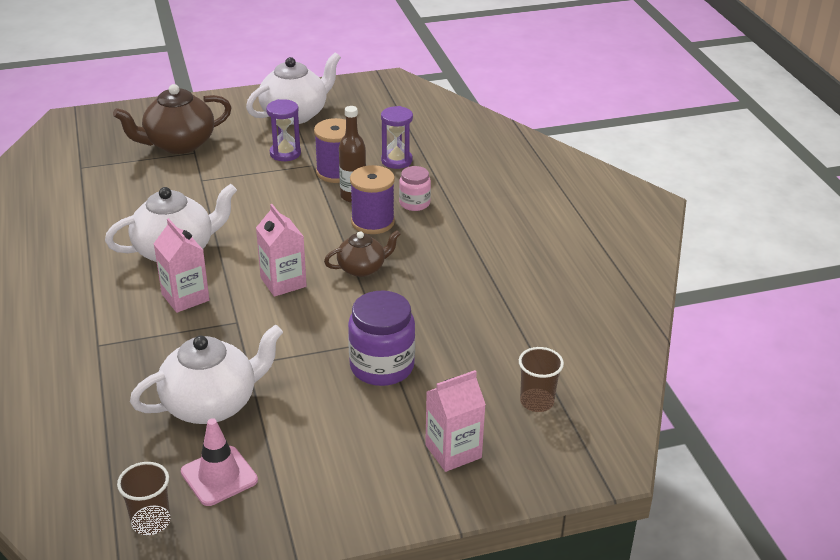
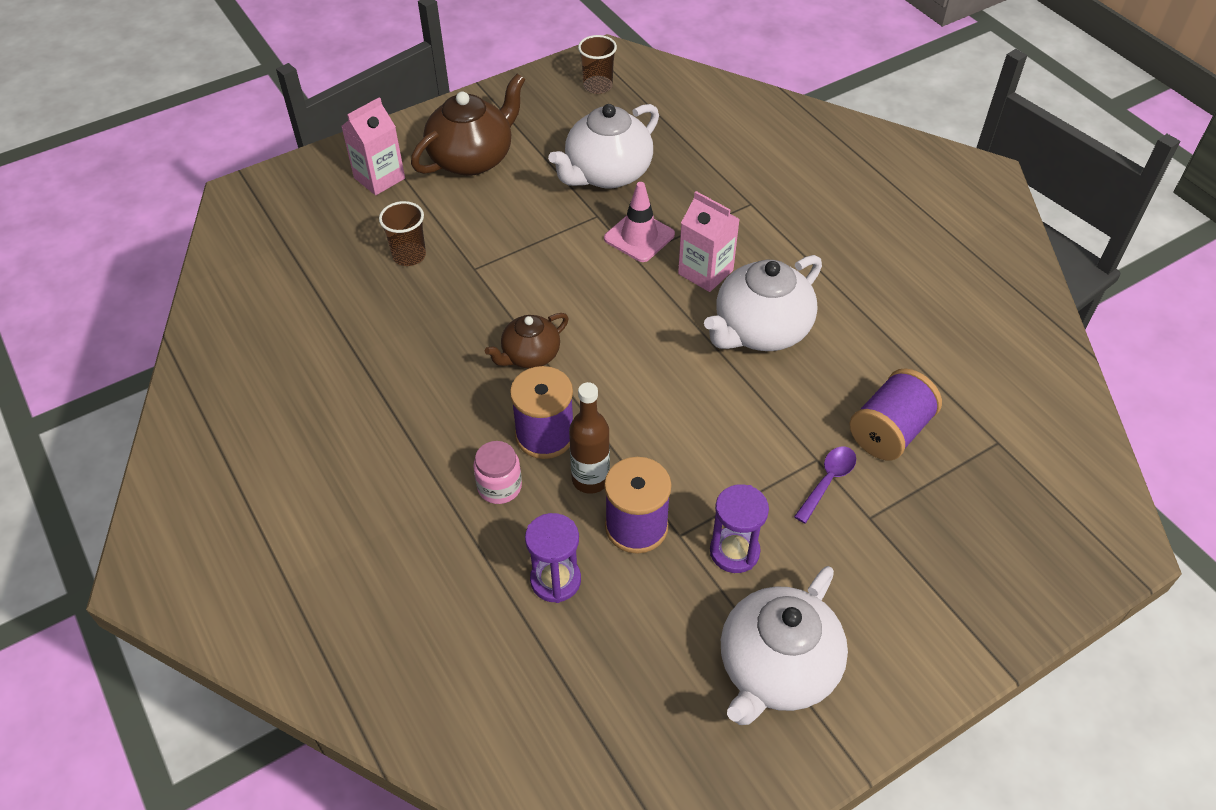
camera: 165 degrees right, 15 degrees up
brown teapot [113,84,232,154] -> brown teapot moved to [411,74,525,176]
pink traffic cone [181,418,258,506] -> pink traffic cone moved to [604,182,675,262]
pink carton [256,204,307,297] -> none
purple jar [348,291,415,386] -> none
brown cup [519,347,564,412] -> brown cup moved to [379,201,426,266]
none -> purple spoon [794,447,856,523]
none -> purple spool [849,368,942,461]

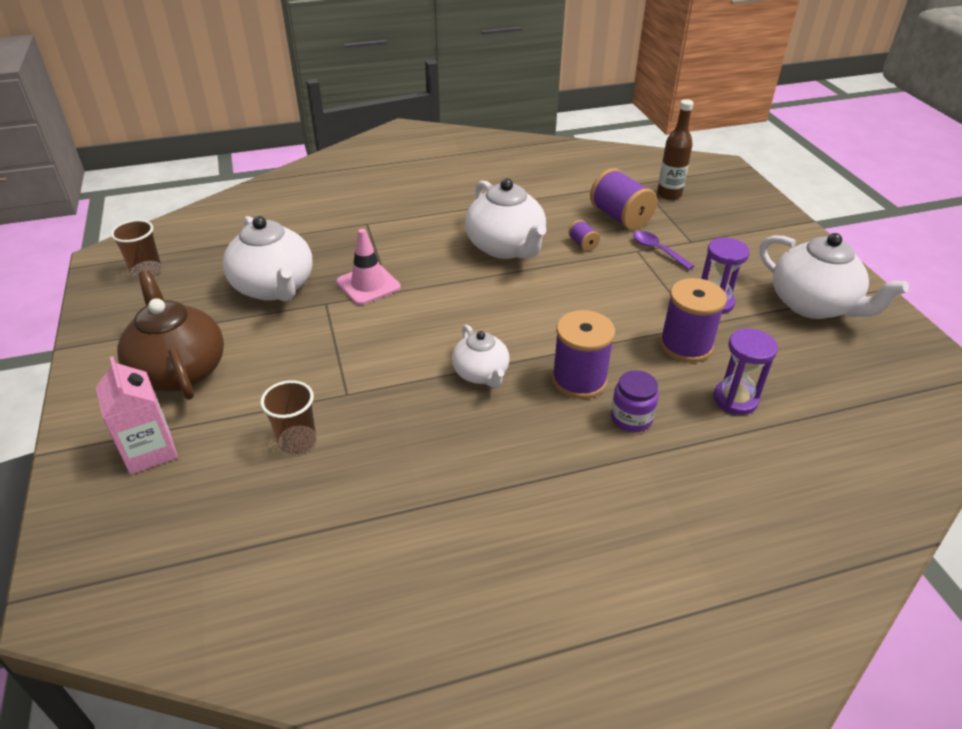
camera: 75 degrees left, 10 degrees down
pink jar [473,441,522,504] -> purple jar [611,370,659,432]
brown teapot [485,313,569,368] -> white teapot [452,325,510,388]
brown bottle [569,382,610,494] -> brown bottle moved to [657,99,694,200]
pink carton [678,191,740,292] -> none
none -> purple spool [568,220,600,251]

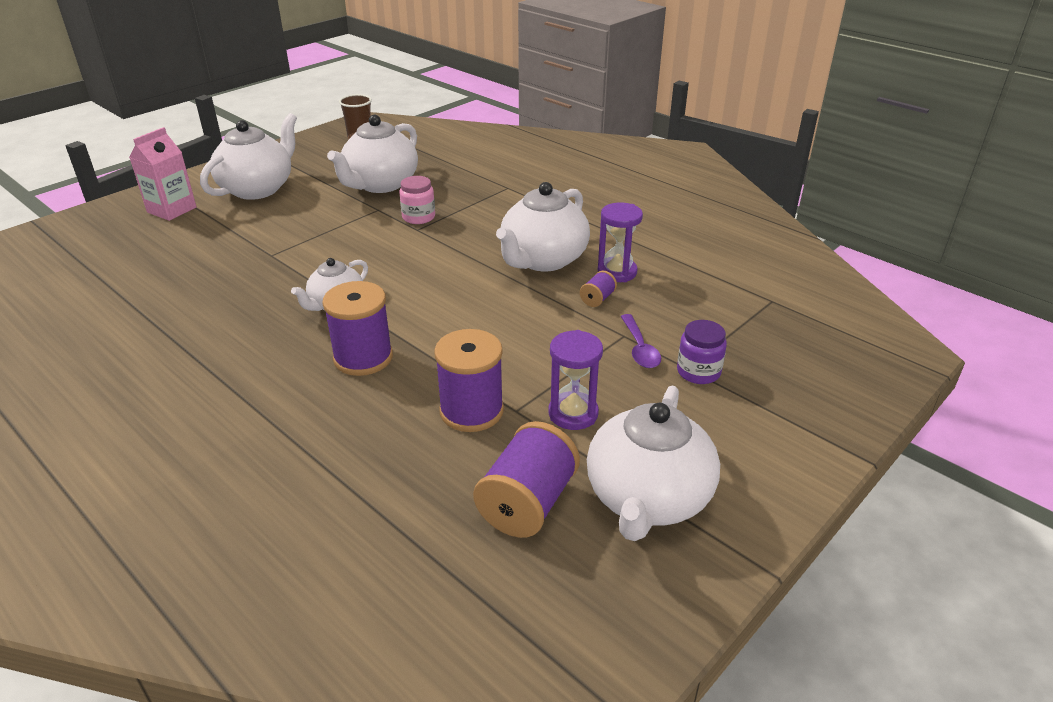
camera: 60 degrees right, 5 degrees down
brown teapot [117,270,224,400] -> white teapot [200,113,297,200]
brown cup [260,380,316,454] -> none
pink traffic cone [336,229,401,305] -> pink jar [399,176,435,224]
purple spool [590,168,657,230] -> purple spool moved to [473,421,580,538]
purple jar [611,370,659,432] -> purple jar moved to [677,320,727,384]
purple spoon [633,231,694,270] -> purple spoon turned 150 degrees clockwise [621,314,661,368]
brown bottle [657,99,694,200] -> none
purple hourglass [713,328,778,415] -> purple hourglass moved to [598,202,643,282]

